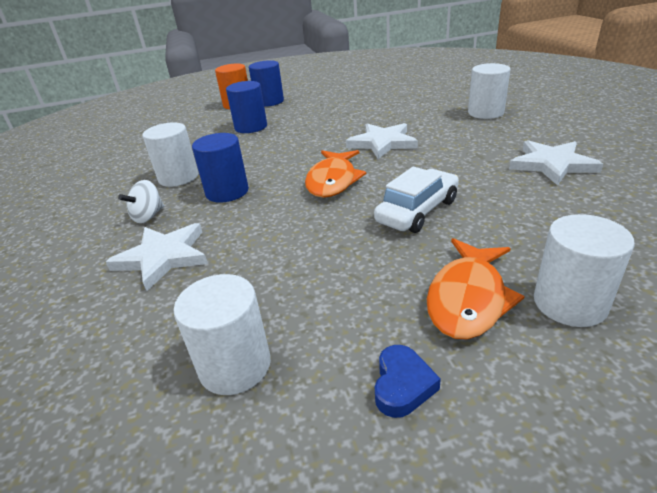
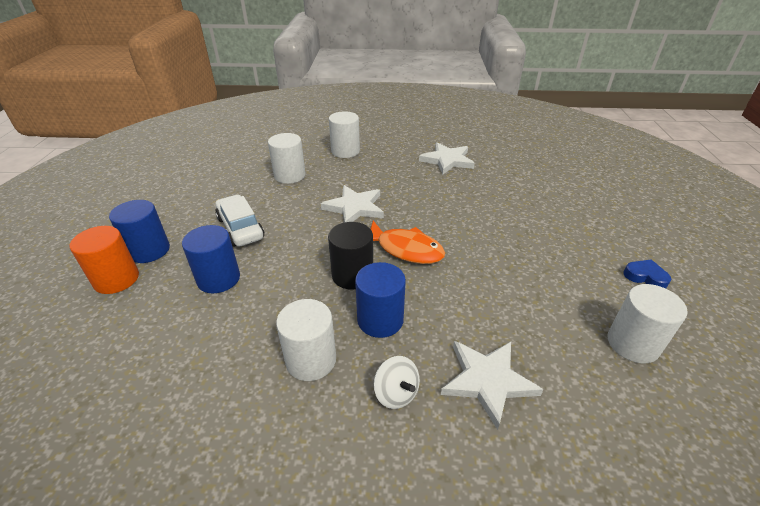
camera: 75 degrees left, 5 degrees up
white car [374,167,459,233] -> white car moved to [215,195,264,247]
orange fish [427,238,525,340] -> none
white cylinder [534,214,635,327] -> white cylinder moved to [268,133,305,184]
none -> black cylinder [328,222,373,290]

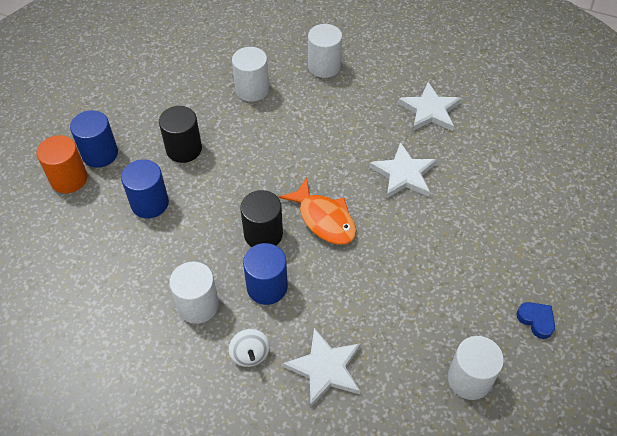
camera: 20 degrees right, 15 degrees up
white car [215,195,264,247] -> black cylinder [159,106,202,163]
white star [321,185,384,222] -> white star moved to [369,142,437,199]

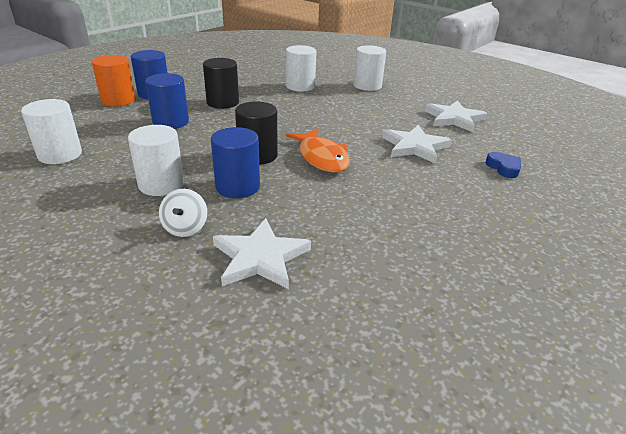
camera: 15 degrees right, 20 degrees down
white cylinder [448,336,504,400] -> white cylinder moved to [21,99,82,164]
blue heart [516,302,555,339] -> blue heart moved to [485,152,521,178]

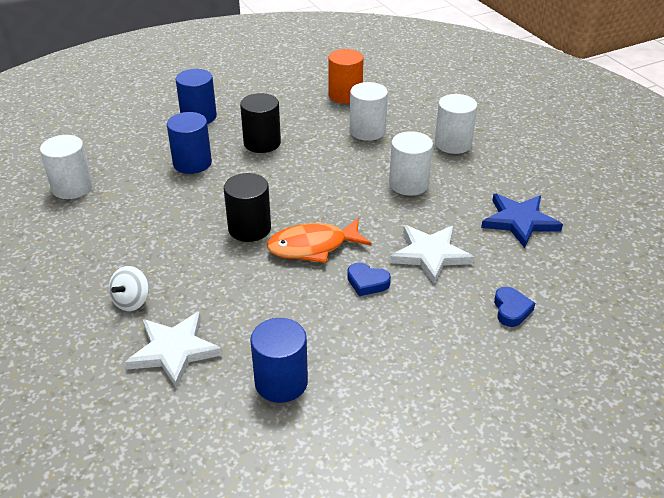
camera: 25 degrees right, 5 degrees up
orange cylinder [92,55,135,107] -> orange cylinder moved to [328,49,364,104]
white cylinder [128,125,184,196] -> white cylinder moved to [389,131,433,196]
blue cylinder [211,127,260,198] -> blue cylinder moved to [250,318,308,403]
orange fish [286,128,350,172] -> orange fish turned 75 degrees clockwise [267,218,372,263]
white star [425,100,487,132] -> blue star [481,194,563,248]
none -> blue heart [347,263,391,296]

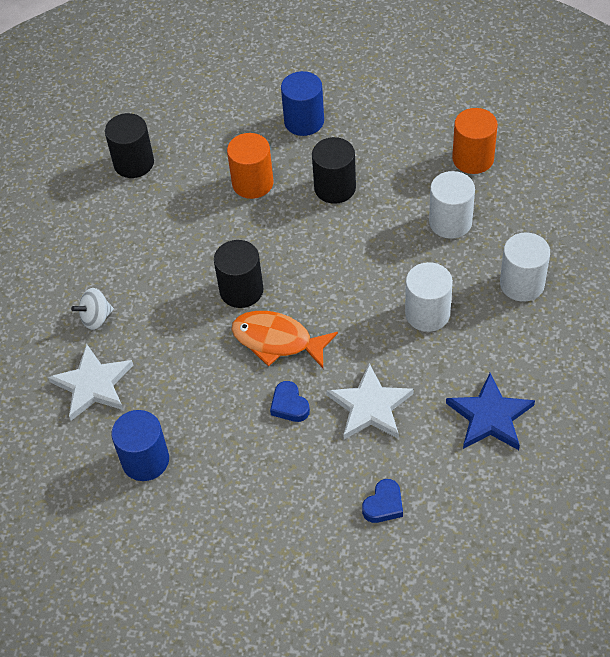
camera: 40 degrees right, 15 degrees up
white cylinder [40,135,93,199] -> black cylinder [105,113,154,178]
blue cylinder [167,112,212,174] -> orange cylinder [227,133,273,199]

